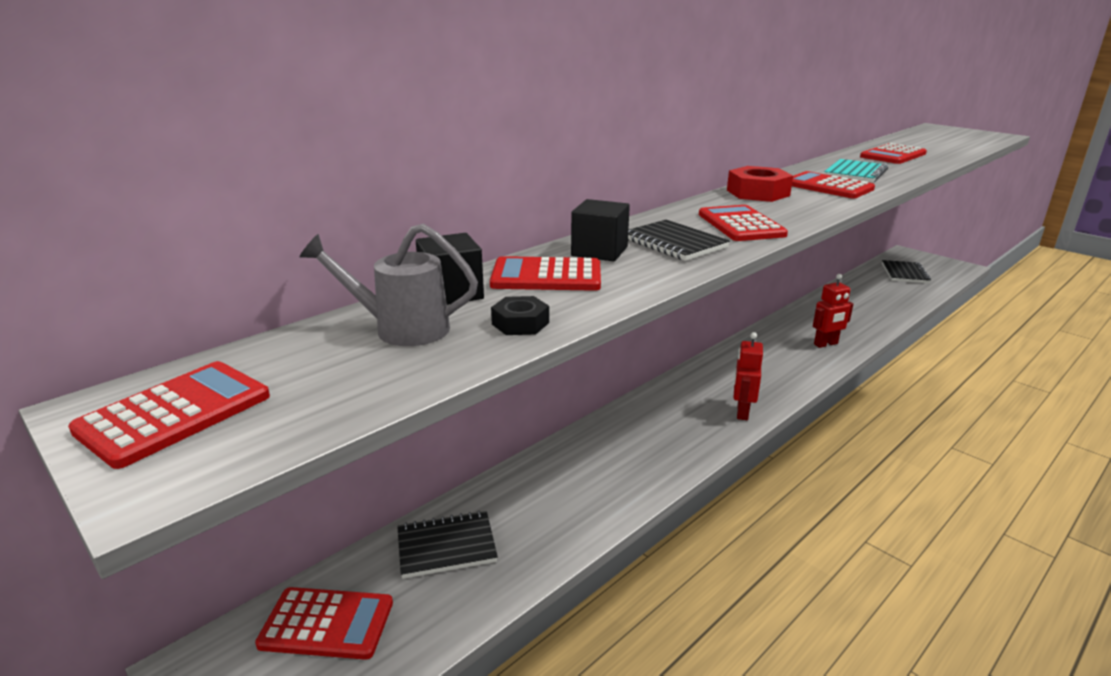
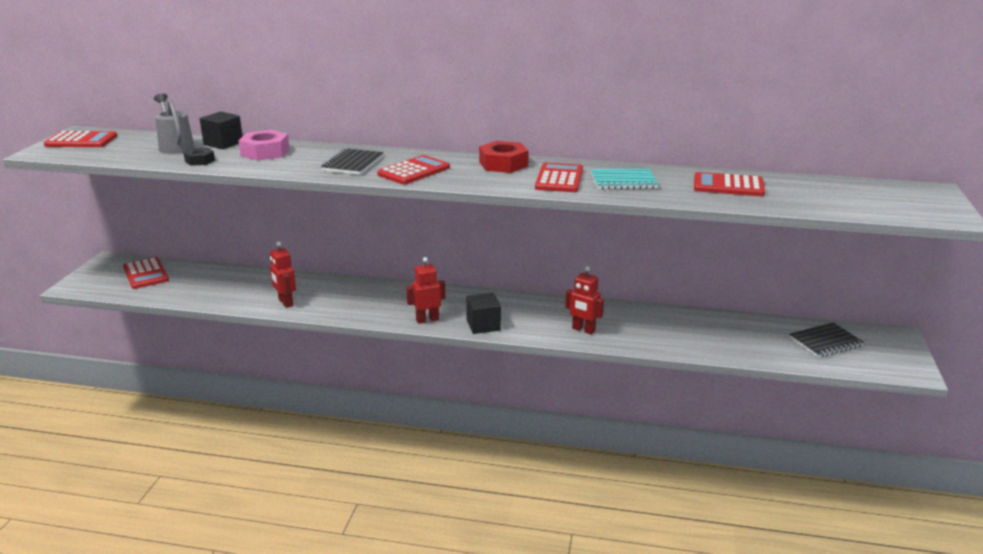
camera: 55 degrees right, 0 degrees up
black notebook [397,510,498,579] -> none
red calculator [490,256,601,291] -> pink nut [238,130,289,161]
black cube [571,199,630,261] -> black cube moved to [466,293,501,334]
none -> red robot [270,241,296,308]

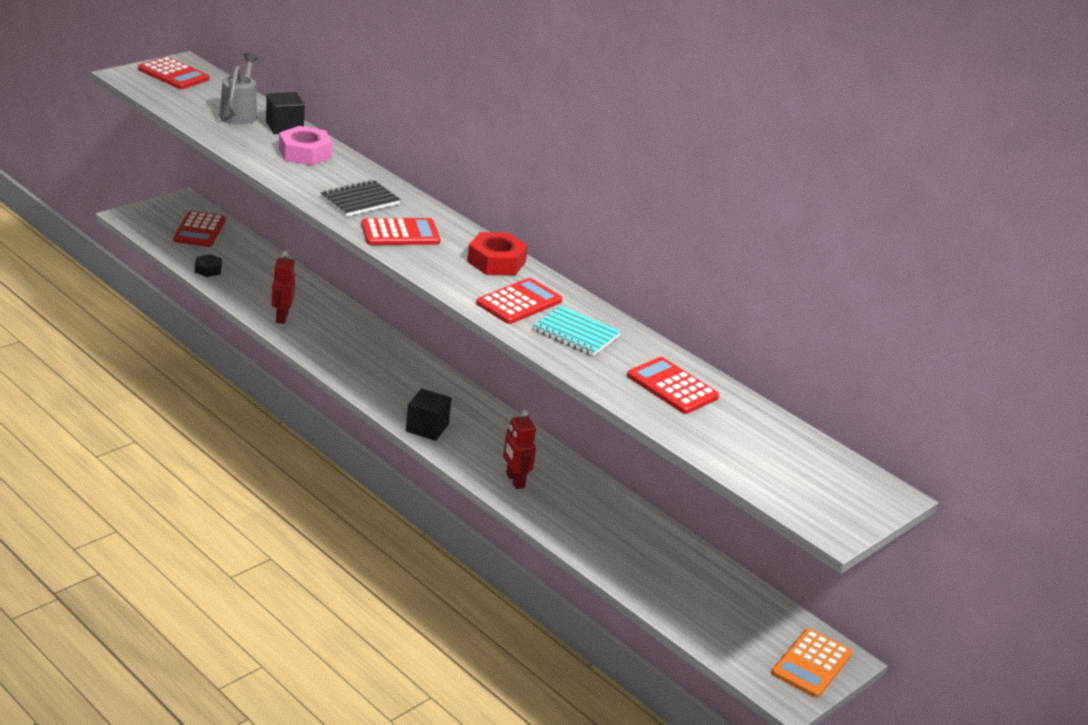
camera: 30 degrees right, 5 degrees up
black nut [184,148,215,166] -> black nut moved to [195,254,222,277]
red robot [406,257,446,324] -> none
black notebook [789,322,864,358] -> none
none -> orange calculator [772,629,852,698]

